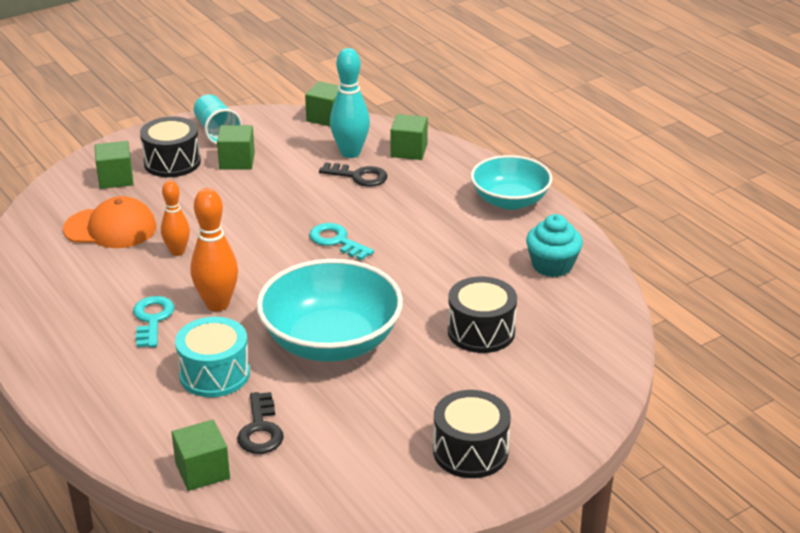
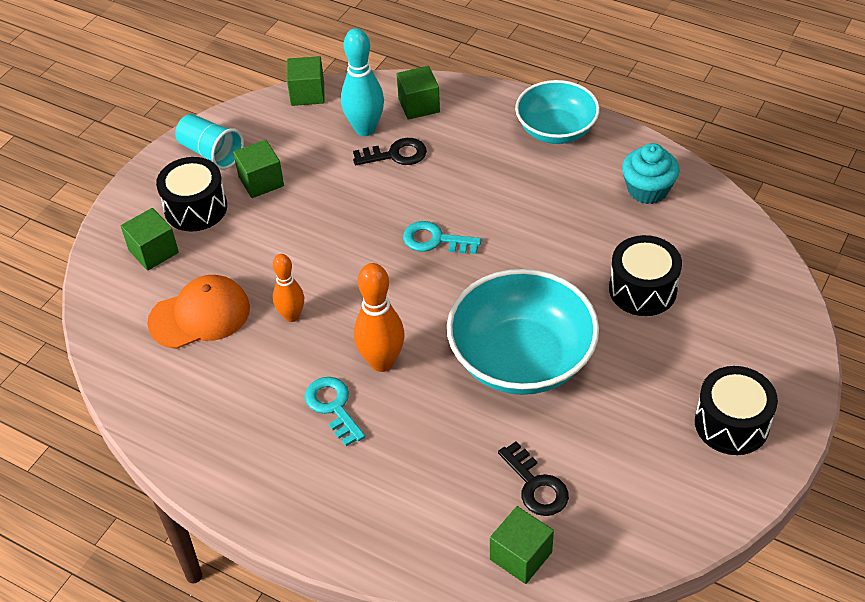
camera: 25 degrees left, 15 degrees up
turquoise drum [175,317,250,397] -> none

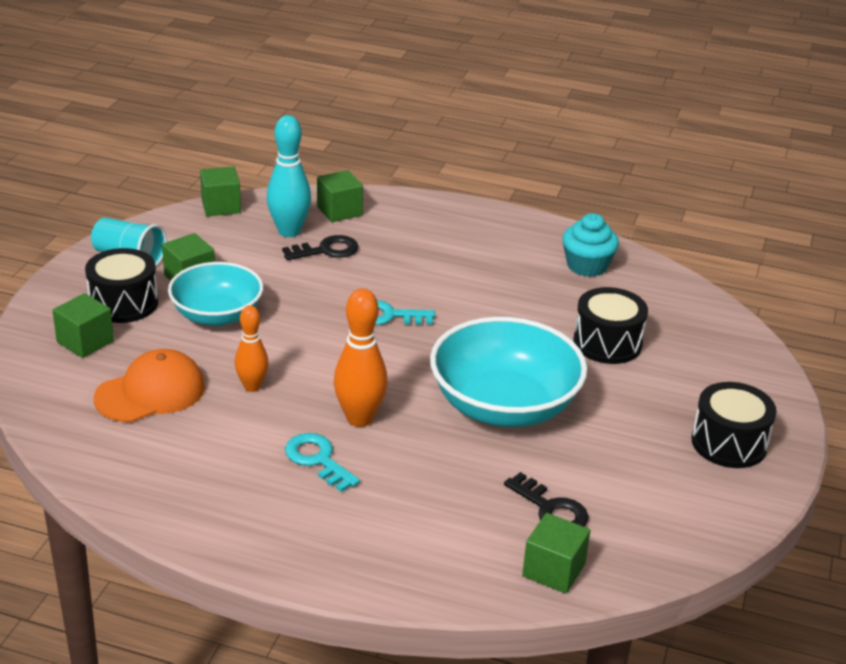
camera: 15 degrees left, 15 degrees down
turquoise bowl [515,80,600,144] -> turquoise bowl moved to [168,262,263,326]

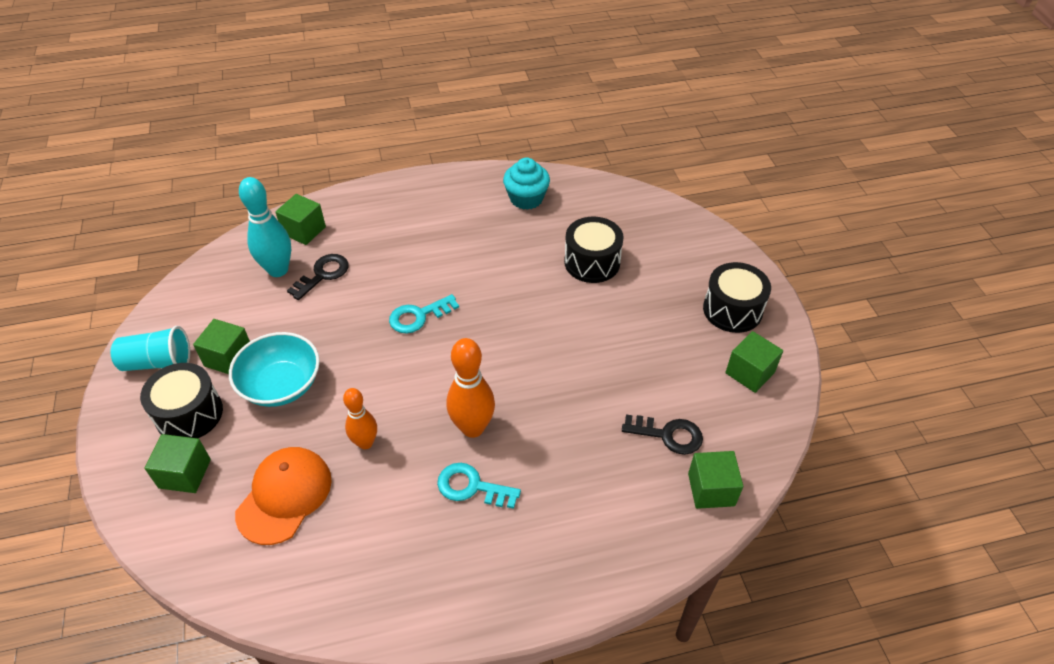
camera: 30 degrees left, 15 degrees up
green cube [200,166,241,216] -> green cube moved to [725,331,783,393]
turquoise bowl [430,317,587,427] -> none

